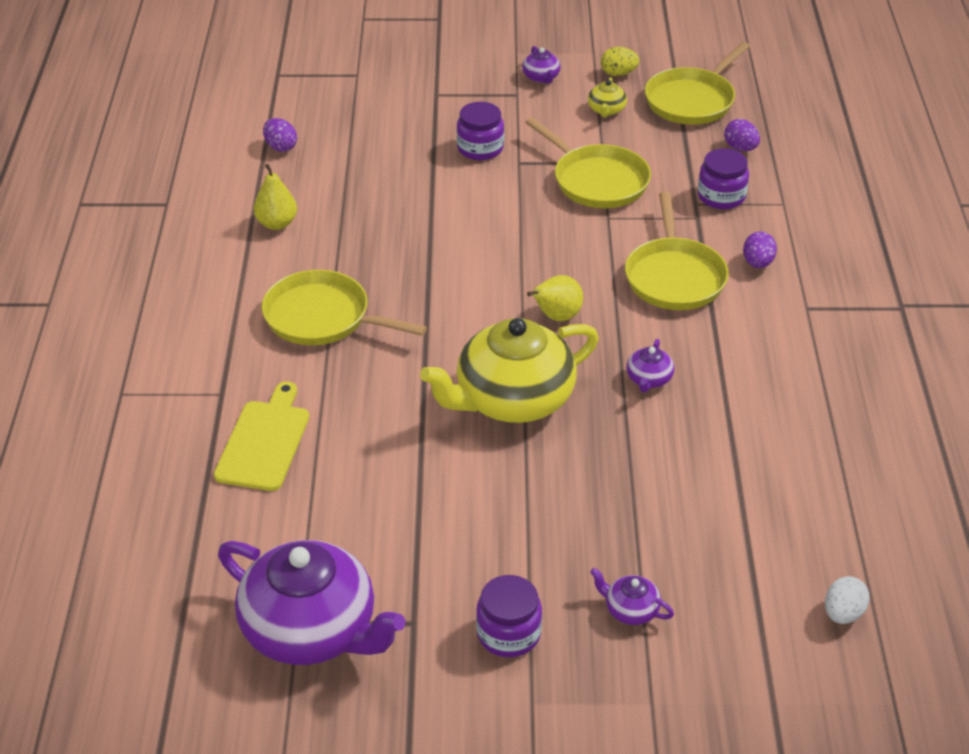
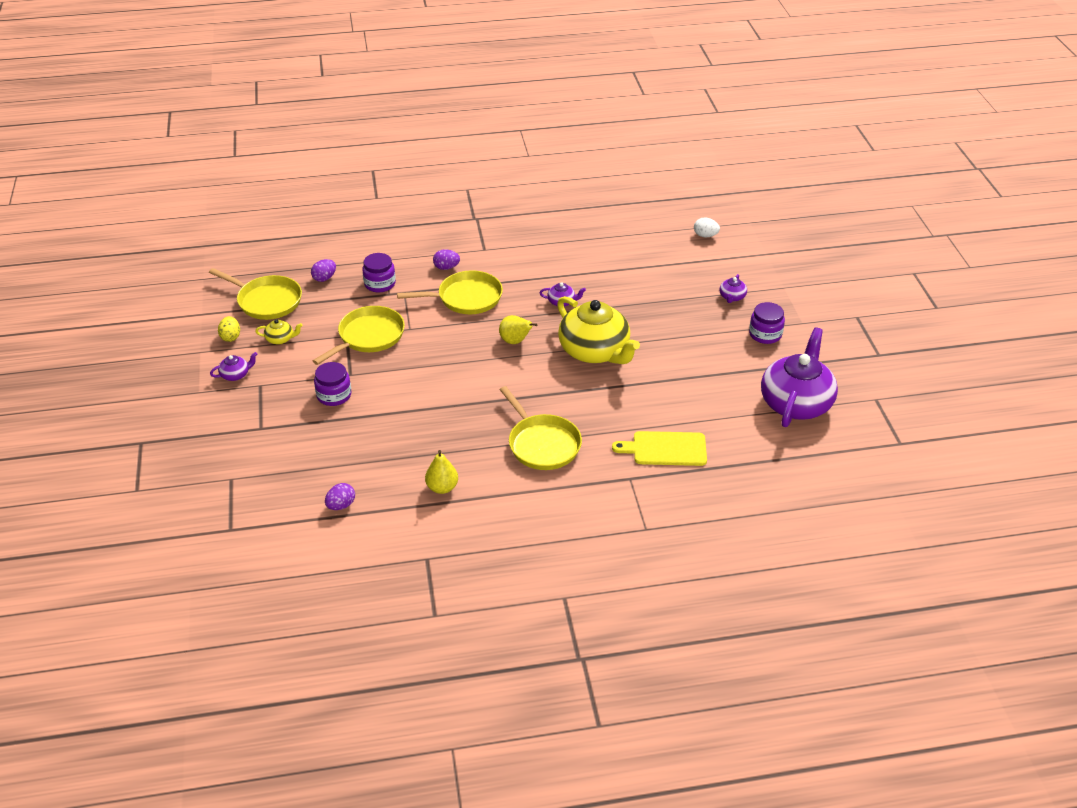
camera: 100 degrees left, 0 degrees up
yellow pan [261,270,427,345] -> yellow pan turned 45 degrees counterclockwise [500,386,582,470]

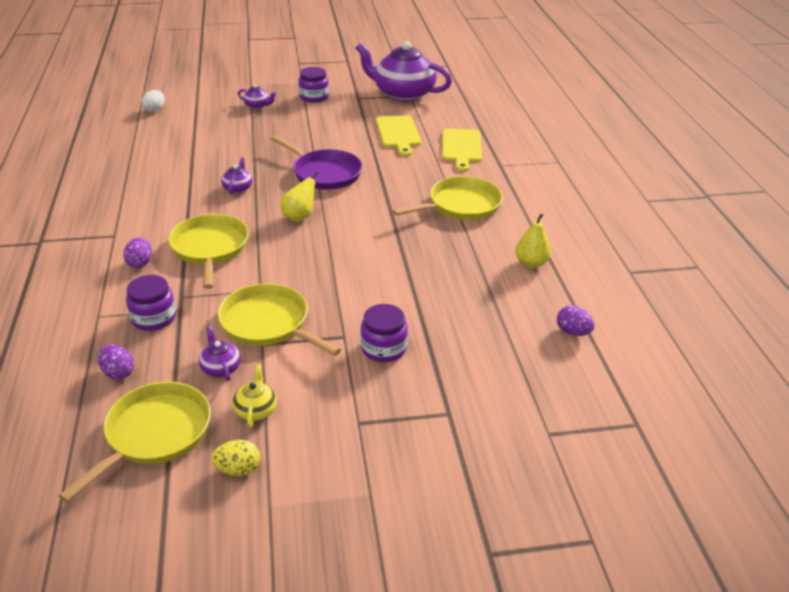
camera: 90 degrees left, 5 degrees down
purple teapot [210,352,257,381] -> purple teapot moved to [199,326,241,381]
yellow teapot [557,296,640,364] -> purple pan [270,135,363,190]
none -> yellow cutting board [376,115,421,156]

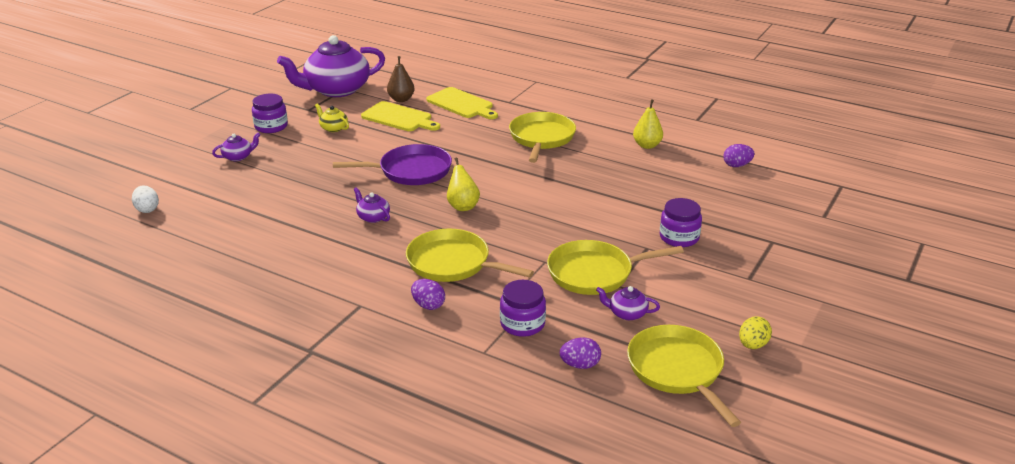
camera: 50 degrees left, 5 degrees down
yellow teapot [232,364,277,428] -> yellow teapot moved to [315,104,349,132]
none -> brown pear [387,56,414,102]

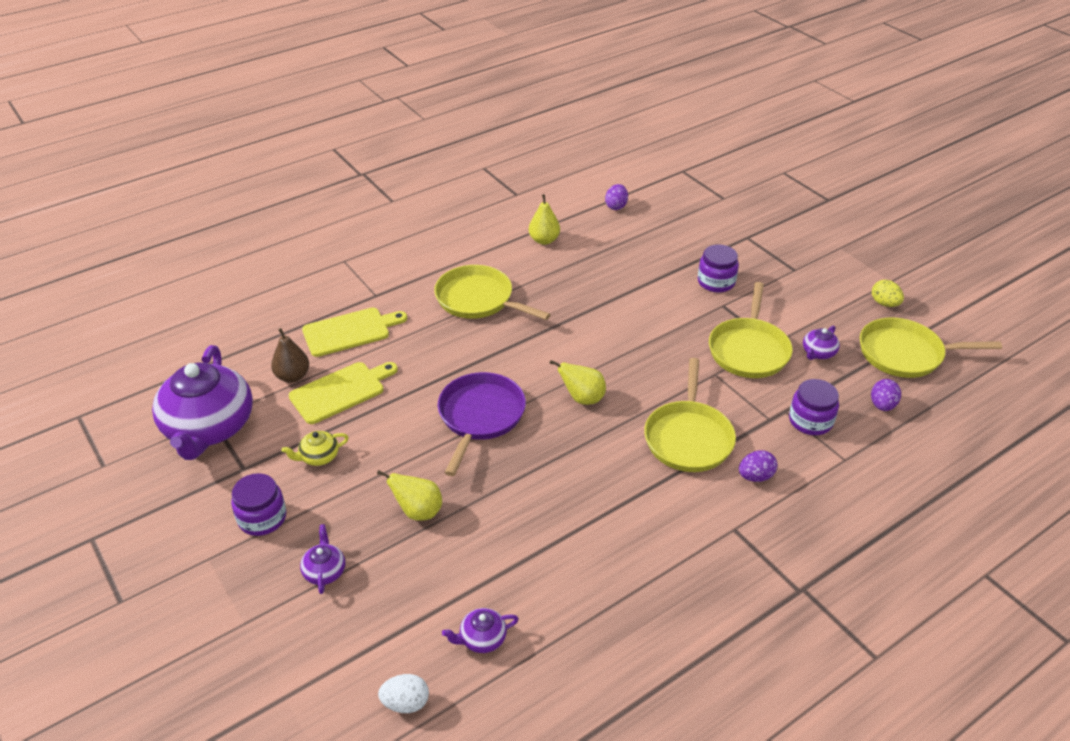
camera: 65 degrees left, 10 degrees up
purple teapot [353,187,390,223] -> purple teapot moved to [442,608,519,653]
yellow pan [406,229,534,282] -> yellow pan turned 45 degrees counterclockwise [644,358,736,472]
none -> yellow pear [377,470,442,521]

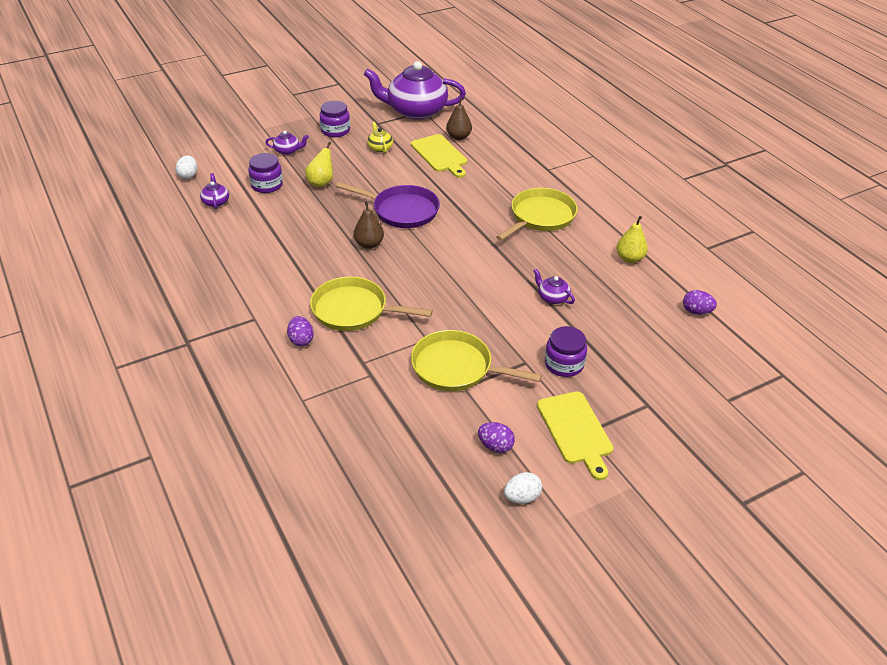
camera: 95 degrees right, 0 degrees up
yellow cutting board [302,308,407,357] -> yellow cutting board moved to [537,391,613,480]
yellow pear [549,360,606,405] -> none
purple jar [789,379,839,435] -> purple jar moved to [248,153,283,193]
purple teapot [803,326,840,360] -> purple teapot moved to [533,269,575,304]
yellow pan [860,318,1002,378] -> none
purple egg [871,379,901,411] -> purple egg moved to [478,422,515,453]
yellow egg [872,280,904,307] -> white egg [504,472,542,504]
none -> brown pear [354,201,384,249]

